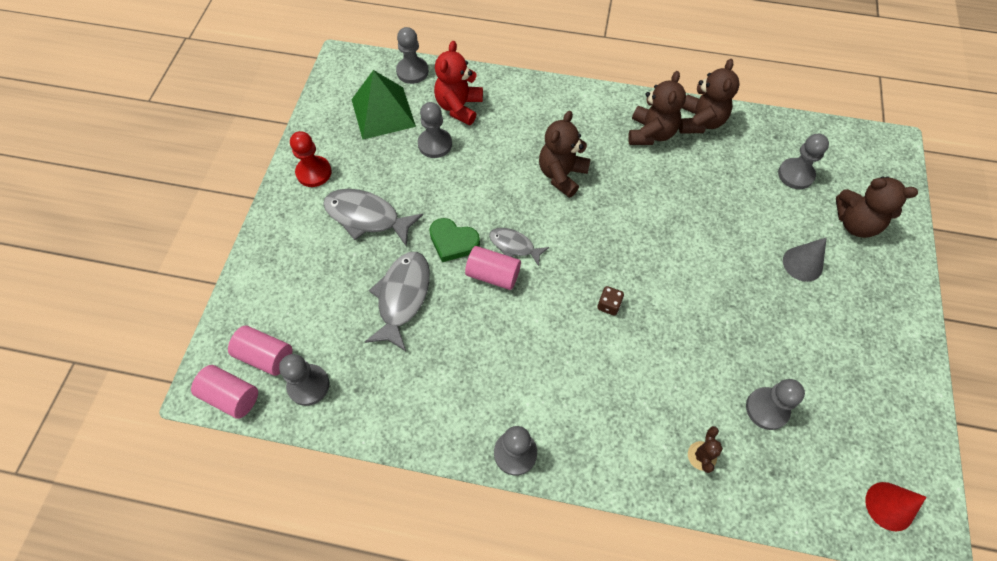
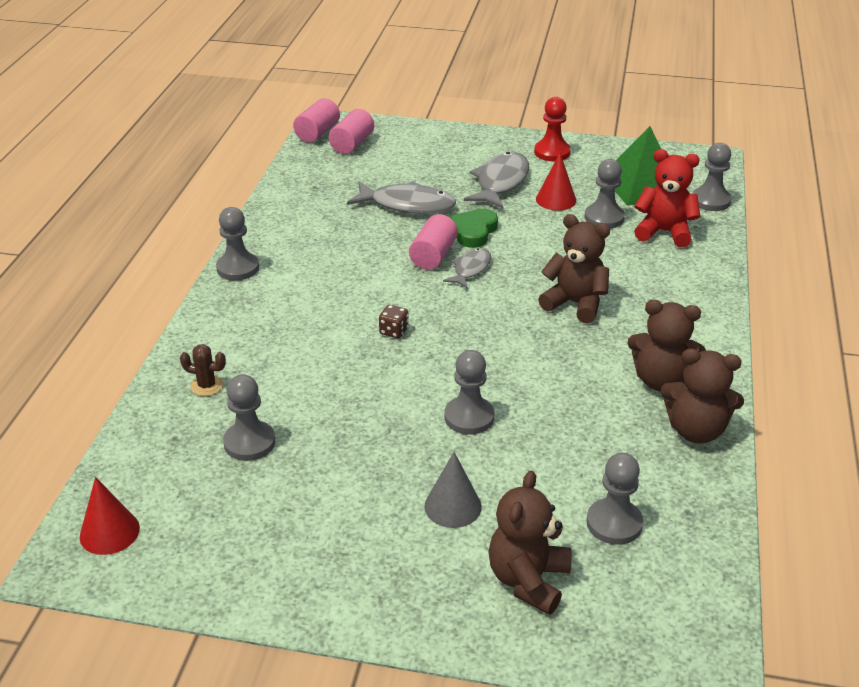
camera: 90 degrees right, 25 degrees down
grey pawn [279,354,330,406] -> grey pawn moved to [444,350,494,434]
none -> red cone [536,153,576,211]

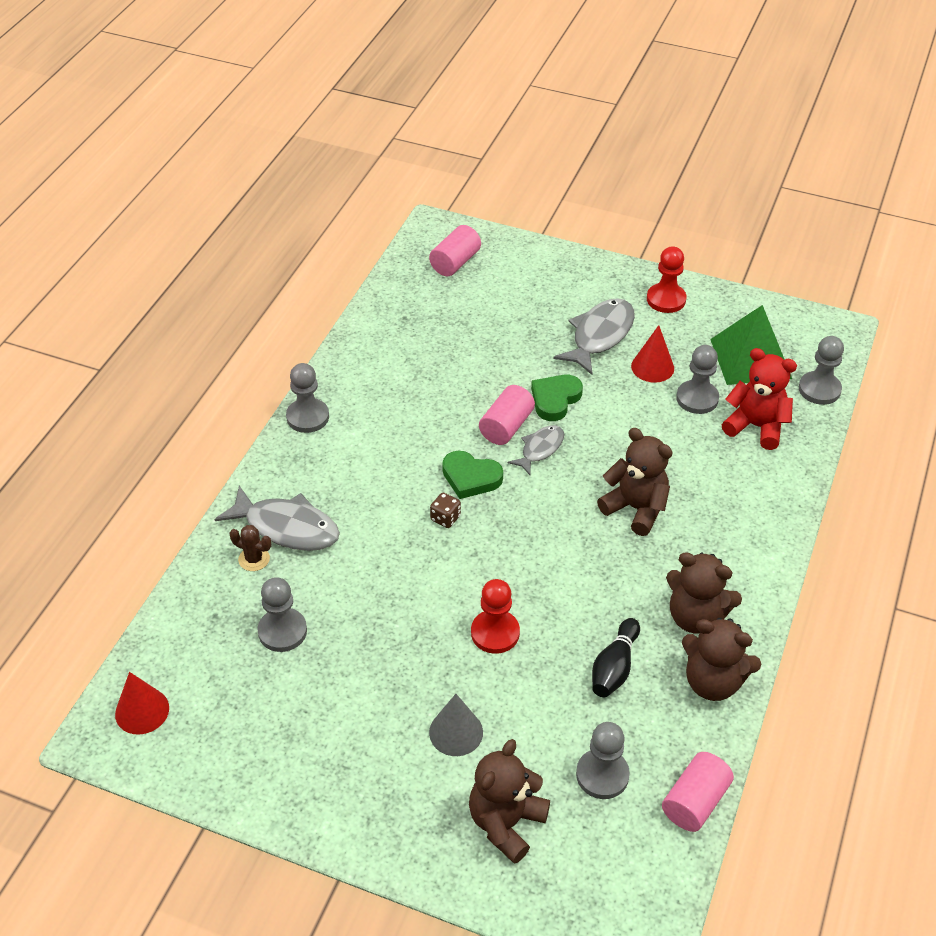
camera: 10 degrees right, 10 degrees up
pink cylinder [293,98,340,143] -> pink cylinder moved to [662,752,734,832]
grey fish [347,181,456,214] -> grey fish moved to [215,486,340,551]
grey pawn [444,350,494,434] -> red pawn [471,579,520,654]
none -> green heart [442,451,503,499]
none -> black bowling pin [592,618,640,697]

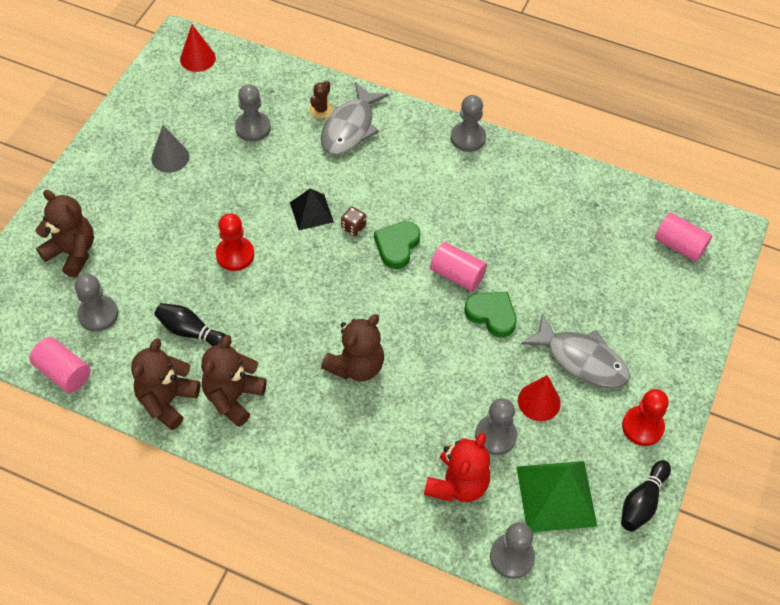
camera: 90 degrees right, 10 degrees up
grey cone [429,694,483,756] -> grey cone moved to [151,125,189,173]
grey fish [508,425,564,475] -> none
none -> black pyramid [290,189,334,230]
none -> black bowling pin [621,460,671,532]

